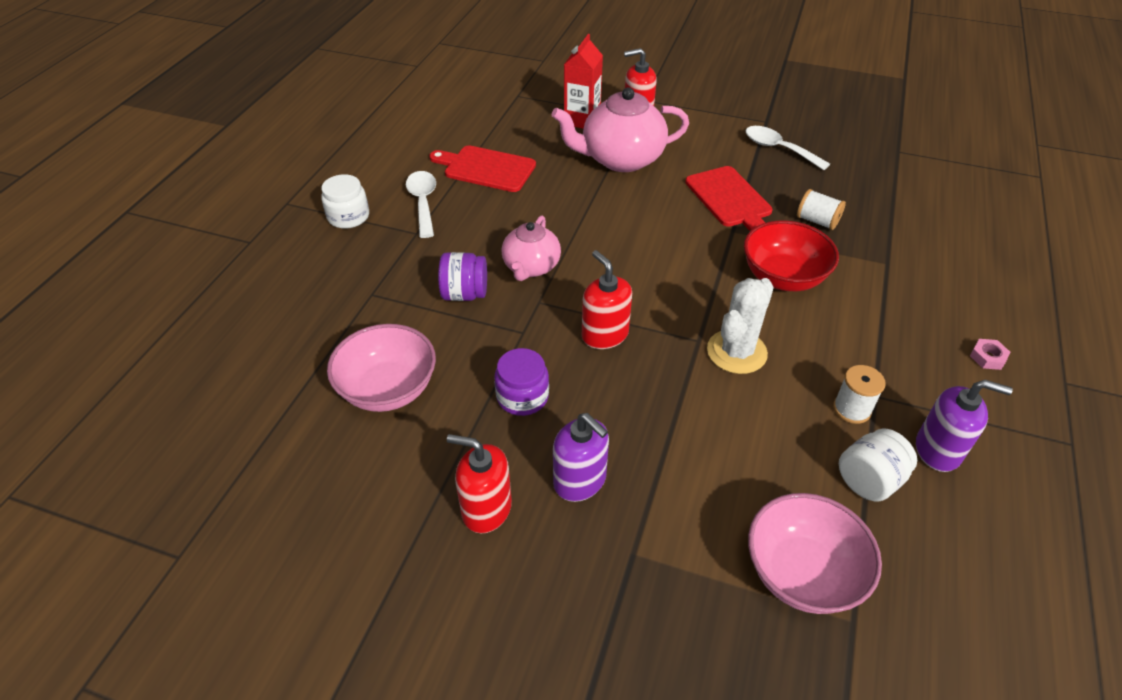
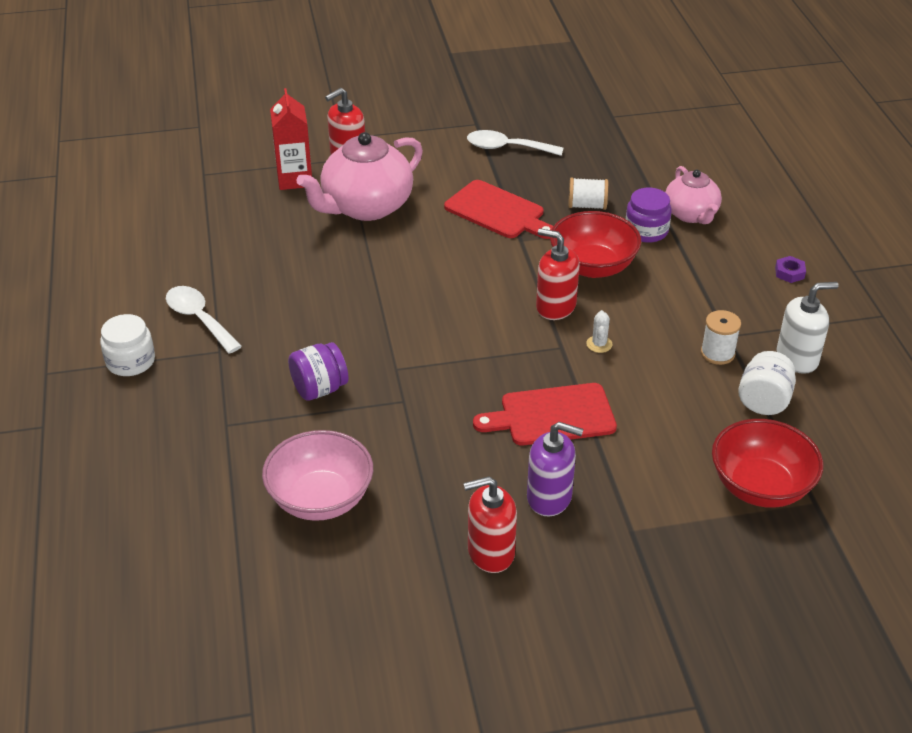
camera: 30 degrees left, 5 degrees down
red cutting board [429,145,536,192] -> red cutting board moved to [473,383,617,446]
purple jar [494,348,549,416] -> purple jar moved to [626,187,672,243]
pink teapot [502,215,561,281] -> pink teapot moved to [665,166,722,224]
red soap dispenser [582,250,632,349] -> red soap dispenser moved to [536,228,580,320]
white cactus [707,278,773,374] -> white cactus [586,310,613,353], size x0.45
pink bowl [748,493,882,614] -> red bowl [712,419,823,508]
purple soap dispenser [916,380,1013,472] -> white soap dispenser [777,282,839,374]
pink nut [970,339,1011,370] -> purple nut [775,256,806,283]

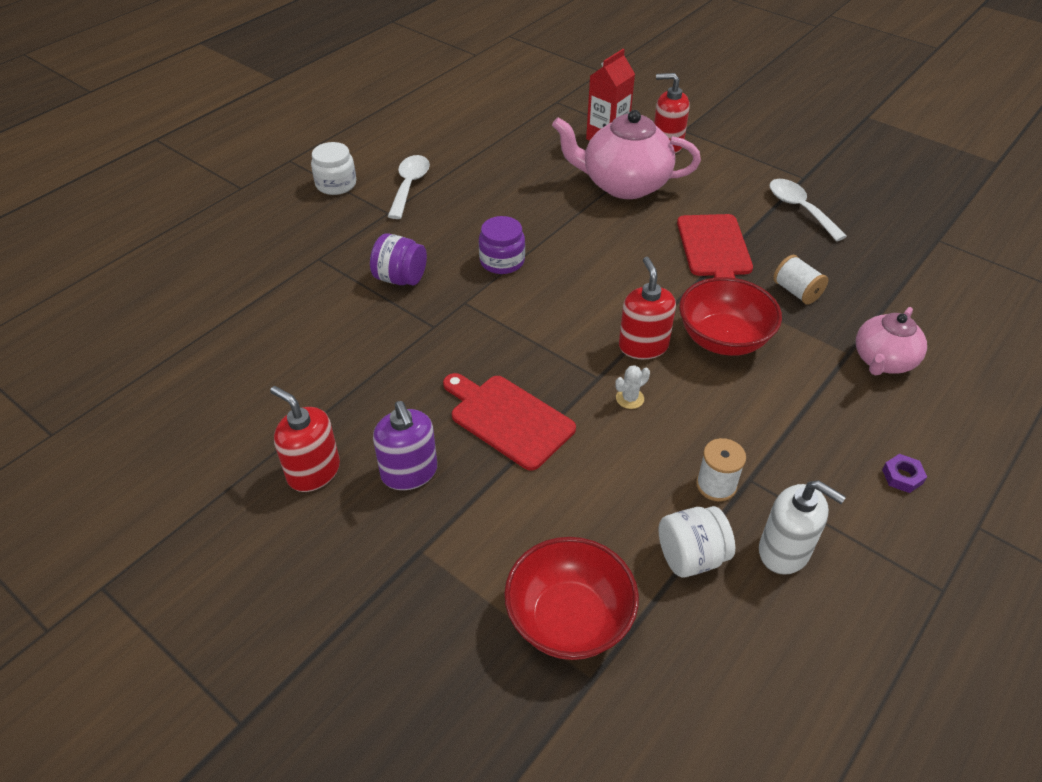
camera: 50 degrees right, 5 degrees up
pink bowl [262,430,373,521] -> none
purple jar [626,187,672,243] -> purple jar moved to [479,216,525,274]

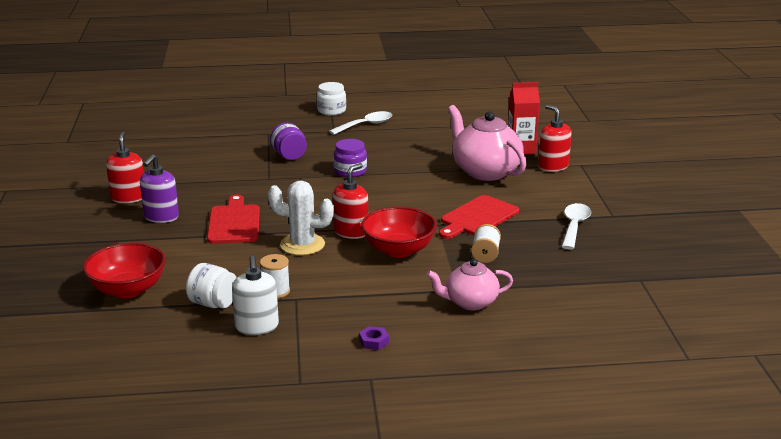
camera: 45 degrees right, 20 degrees down
white cactus [615,365,650,409] -> white cactus [268,180,334,255], size x2.23

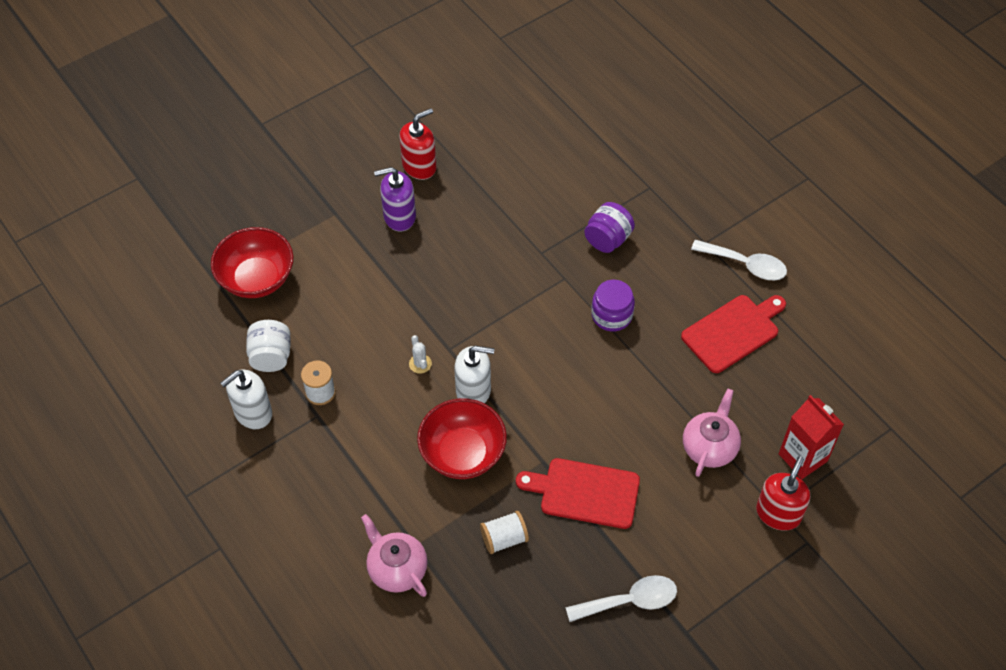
camera: 60 degrees right, 30 degrees up
red cutting board [207,195,260,244] -> red cutting board moved to [681,295,786,373]
white cactus [268,180,334,255] -> white cactus [409,335,432,374], size x0.45
white jar [317,82,346,115] -> none
red soap dispenser [333,163,368,239] -> white soap dispenser [454,346,495,403]
purple nut [359,326,389,350] -> none
pink teapot [448,105,526,181] -> pink teapot [683,389,741,477], size x0.61

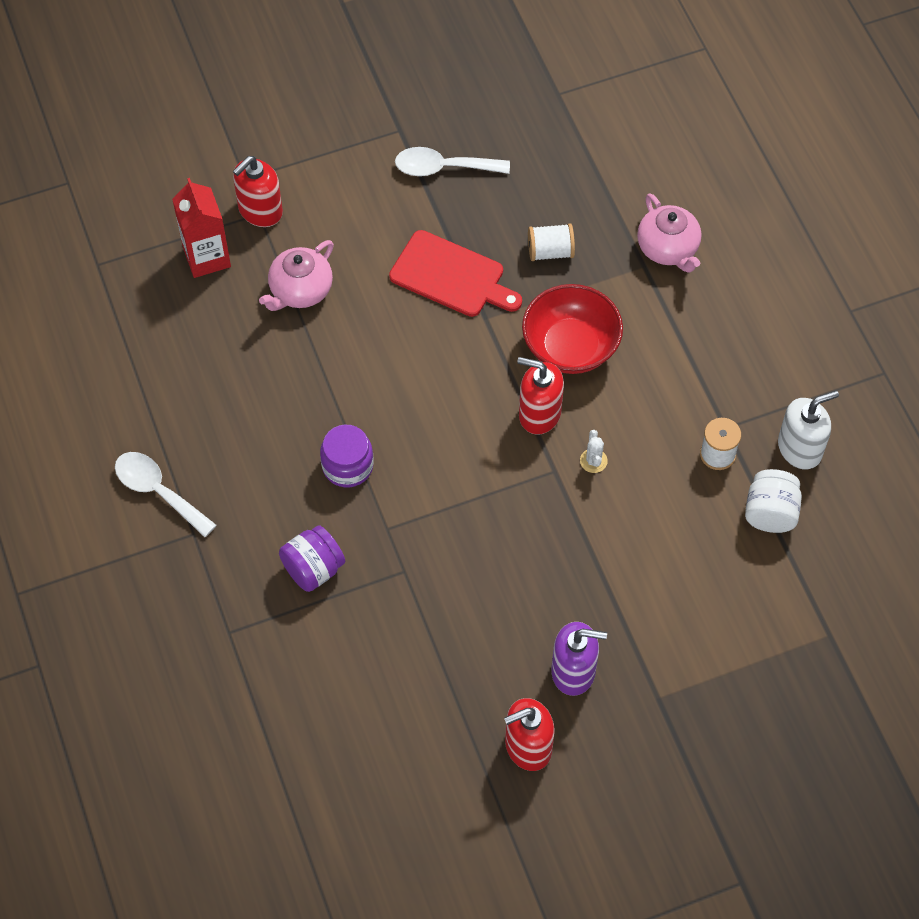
camera: 165 degrees left, 5 degrees up
red bowl [211,227,294,298] -> none
white soap dispenser [454,346,495,403] -> red soap dispenser [517,357,564,435]
red cutting board [681,295,786,373] -> none

